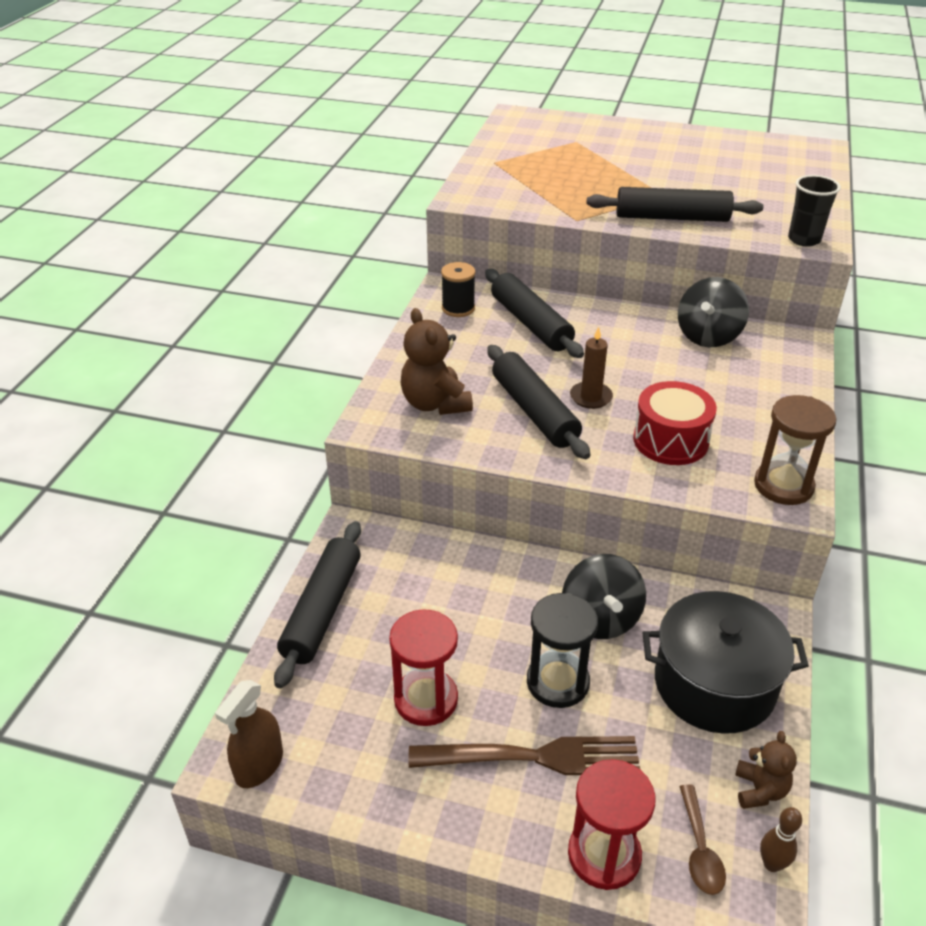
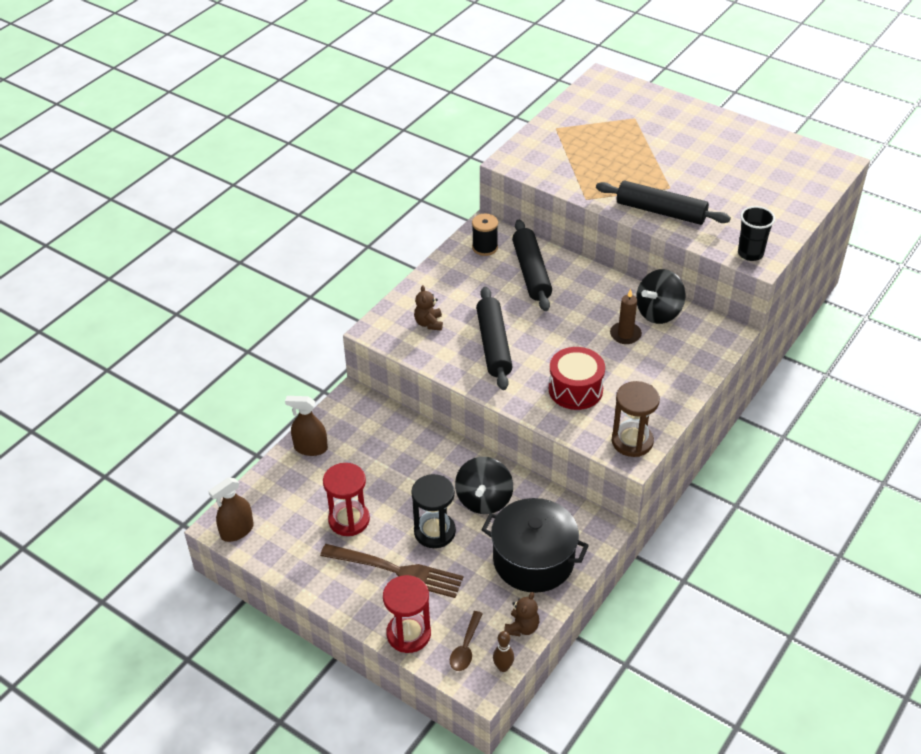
camera: 20 degrees right, 5 degrees up
black rolling pin [274,521,361,688] -> brown spray bottle [285,396,328,456]
brown teddy bear [401,308,473,415] -> brown teddy bear [414,285,443,330], size x0.59
brown candle [570,327,613,409] -> brown candle moved to [610,289,642,344]

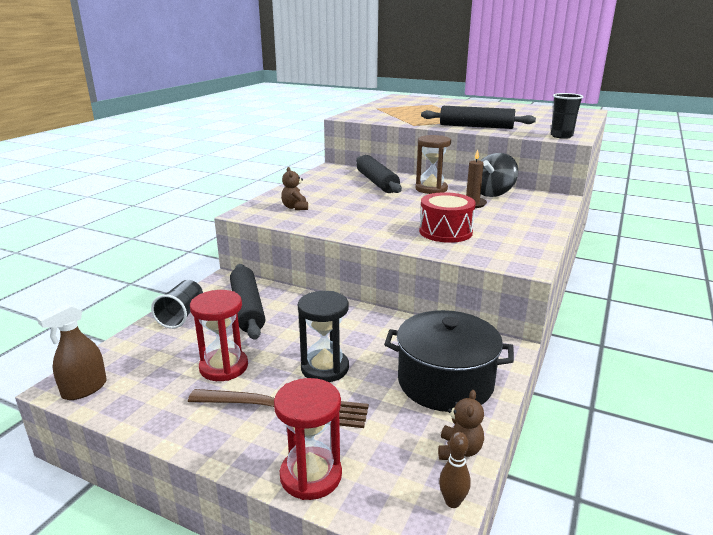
camera: 10 degrees left, 20 degrees down
brown spray bottle [285,396,328,456] -> black cup [151,280,203,329]
brown spoon [450,611,483,671] -> none
black spinning top [455,457,513,514] -> none
black spool [472,214,498,256] -> none
black rolling pin [476,287,513,390] -> black rolling pin moved to [230,264,265,340]
brown hourglass [611,381,660,457] -> brown hourglass moved to [415,135,451,194]

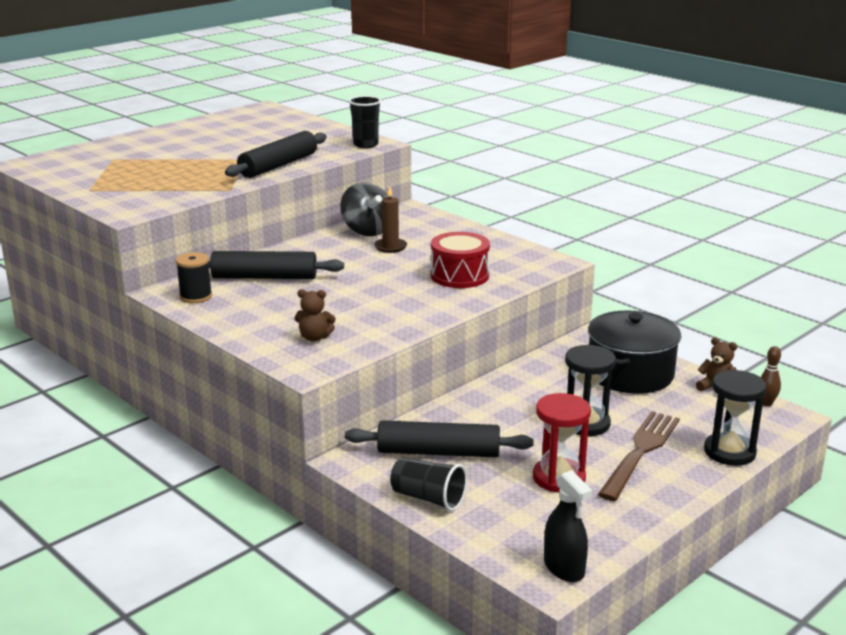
camera: 70 degrees left, 0 degrees up
brown spray bottle [37,303,107,400] -> black spray bottle [544,470,592,582]
red hourglass [274,378,342,500] -> black hourglass [704,370,767,466]
brown hourglass [415,135,451,194] -> none
none -> black spool [176,252,212,303]

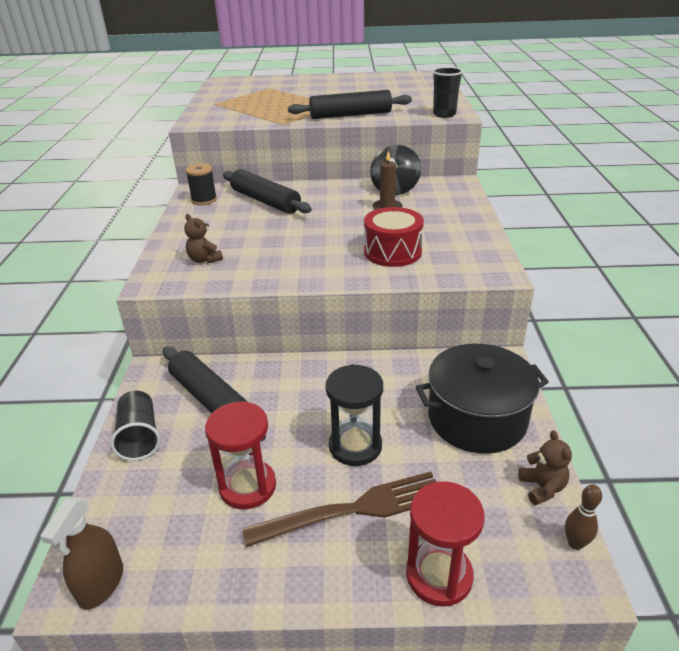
camera: 45 degrees right, 10 degrees up
black spray bottle [544,470,592,582] -> brown spray bottle [40,497,123,610]
black hourglass [704,370,767,466] -> red hourglass [406,481,485,607]

